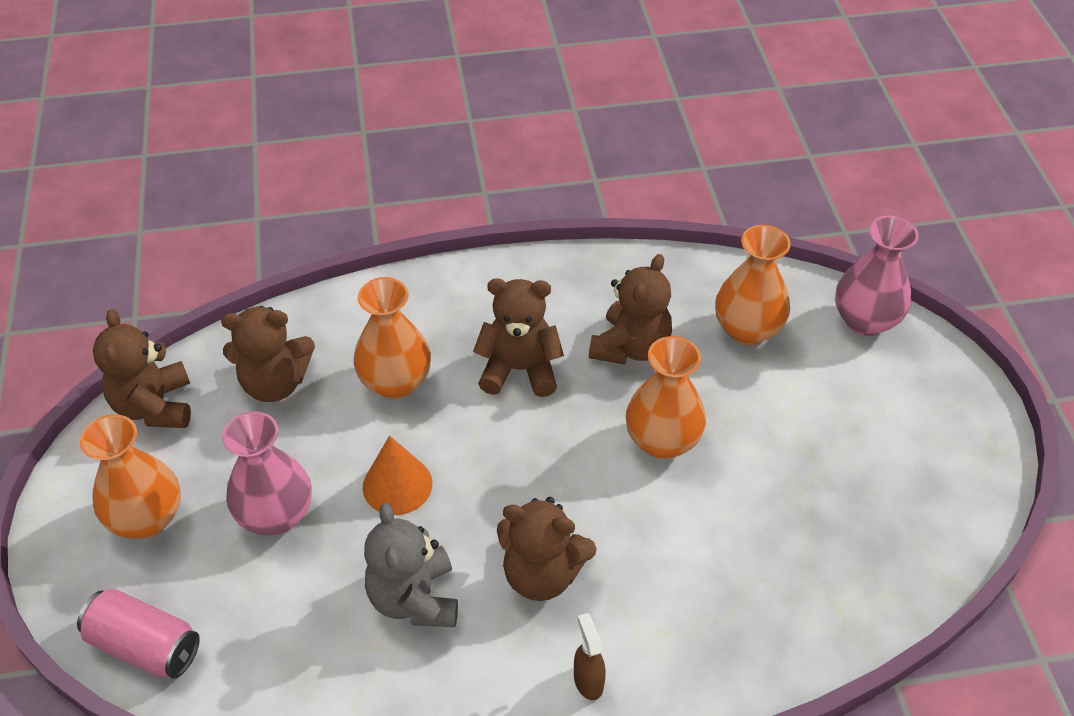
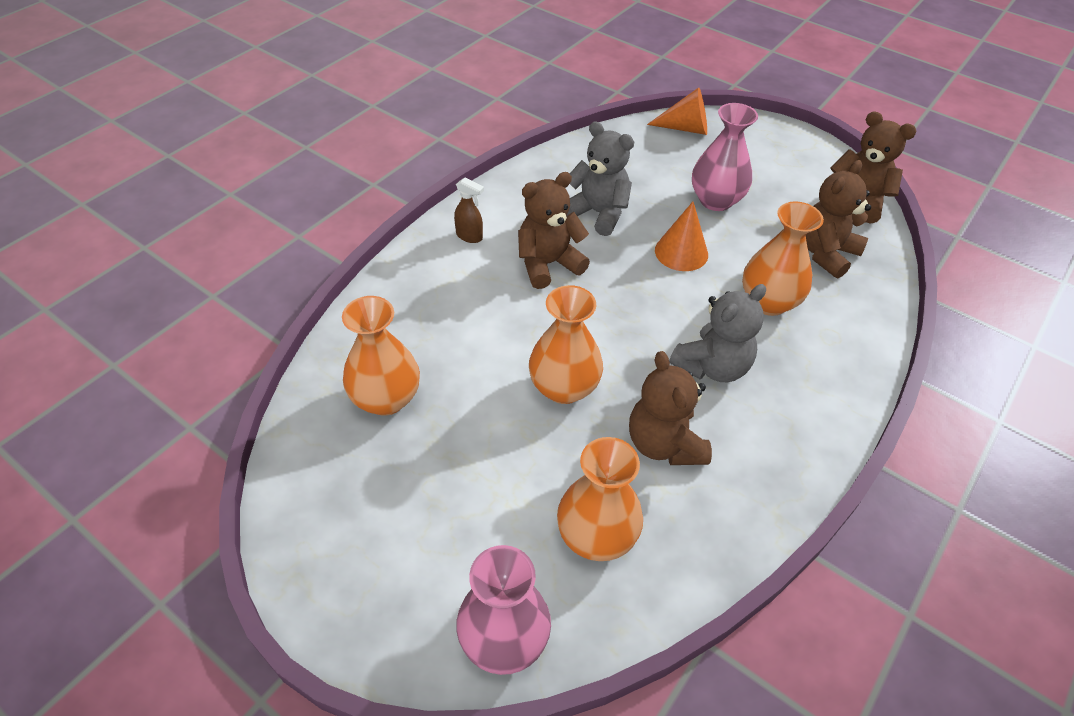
camera: 135 degrees right, 0 degrees up
pink can [77,588,200,679] -> orange cone [647,87,707,135]
orange vase [80,414,181,539] -> orange vase moved to [342,296,420,416]
brown teddy bear [473,278,564,397] -> grey teddy bear [669,284,766,382]

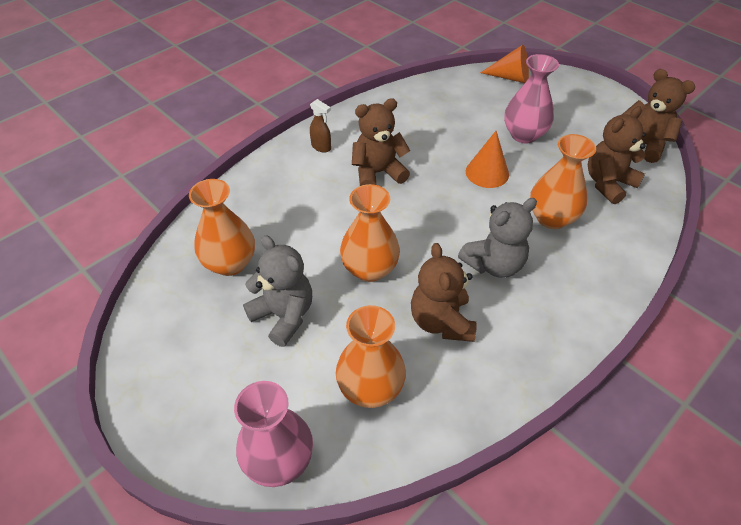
camera: 10 degrees right, 0 degrees up
grey teddy bear [566,121,634,236] -> grey teddy bear moved to [243,235,312,347]

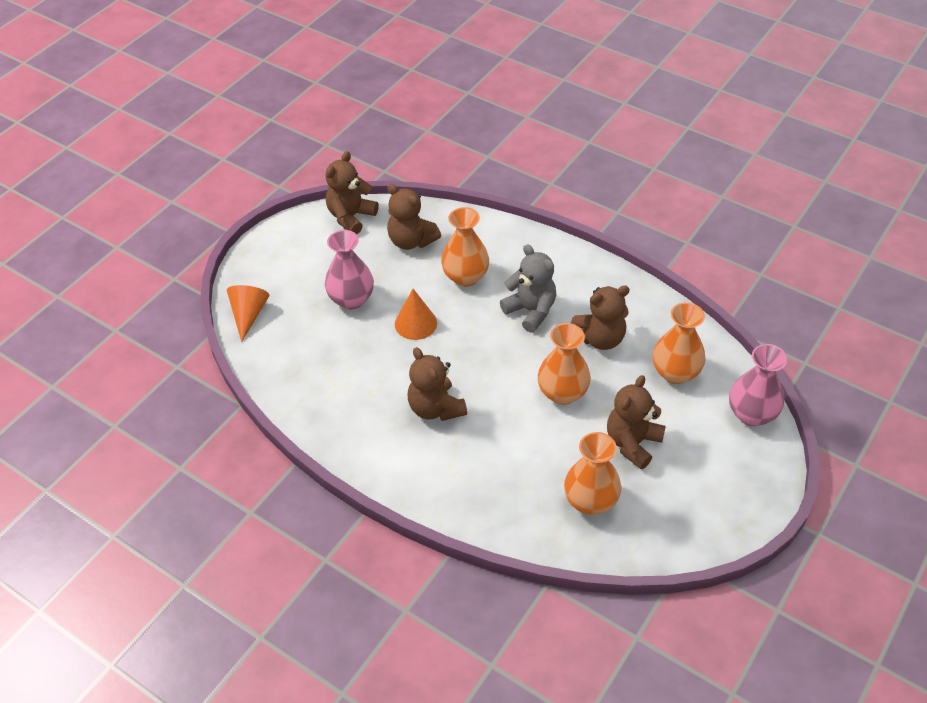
camera: 100 degrees left, 0 degrees up
grey teddy bear [243,235,312,347] -> brown teddy bear [607,375,666,469]
brown spray bottle [310,99,331,153] -> none

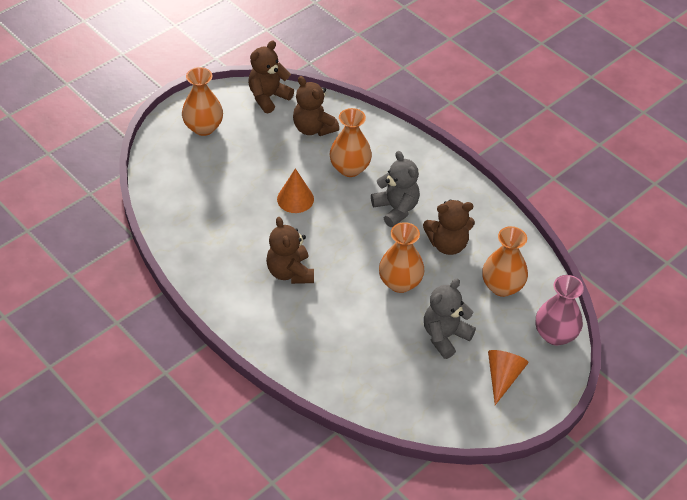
camera: 10 degrees right, 0 degrees up
orange cone [227,285,269,342] -> orange cone moved to [488,350,528,405]
pink vase [325,230,374,309] -> none
orange vase [564,432,621,515] -> orange vase moved to [182,67,223,136]
brown teddy bear [607,375,666,469] -> grey teddy bear [424,279,476,359]

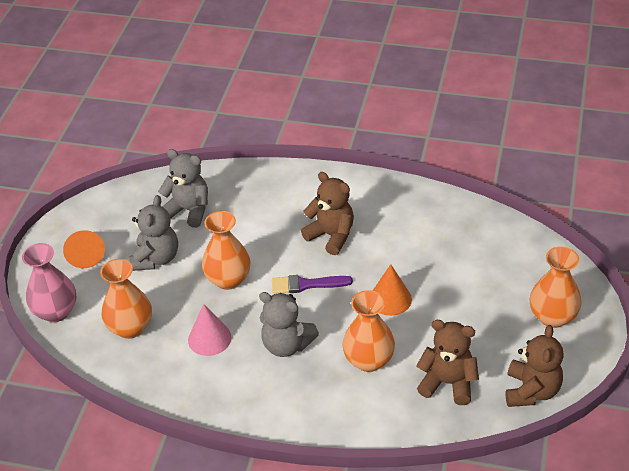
camera: 150 degrees right, 5 degrees down
brown teddy bear [423,200,475,255] -> pink cone [188,304,232,356]
none -> grey teddy bear [158,149,208,228]
none -> purple brush [272,275,353,294]

